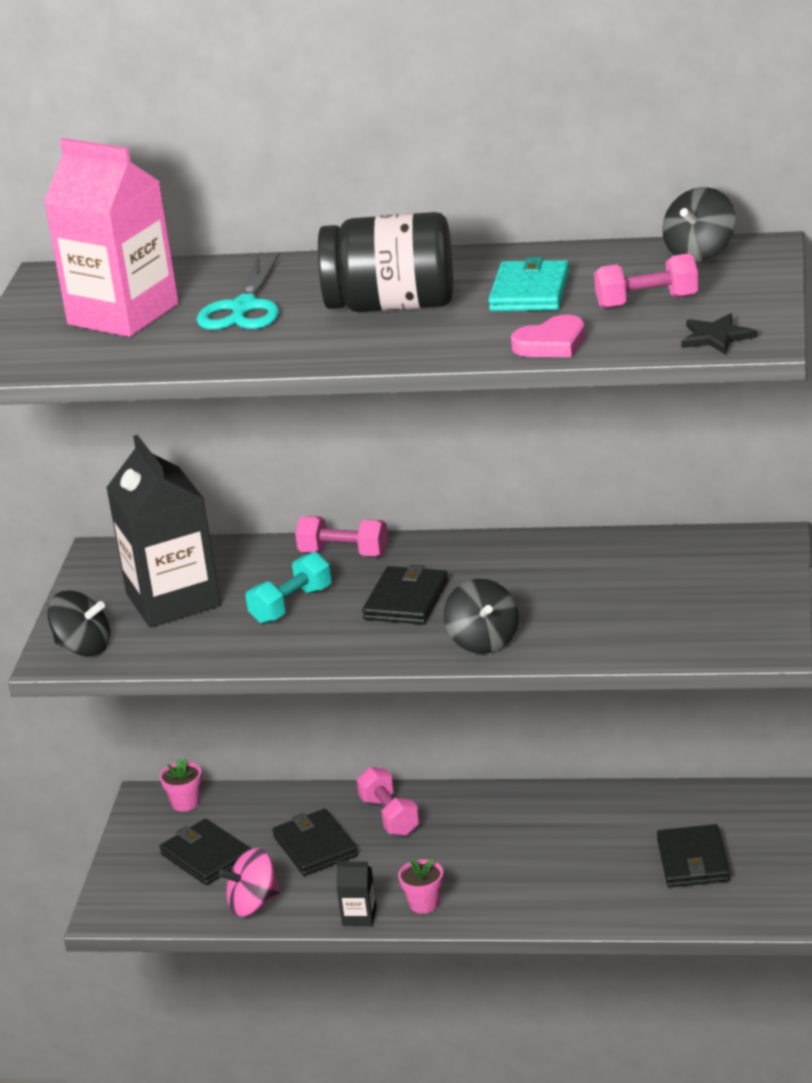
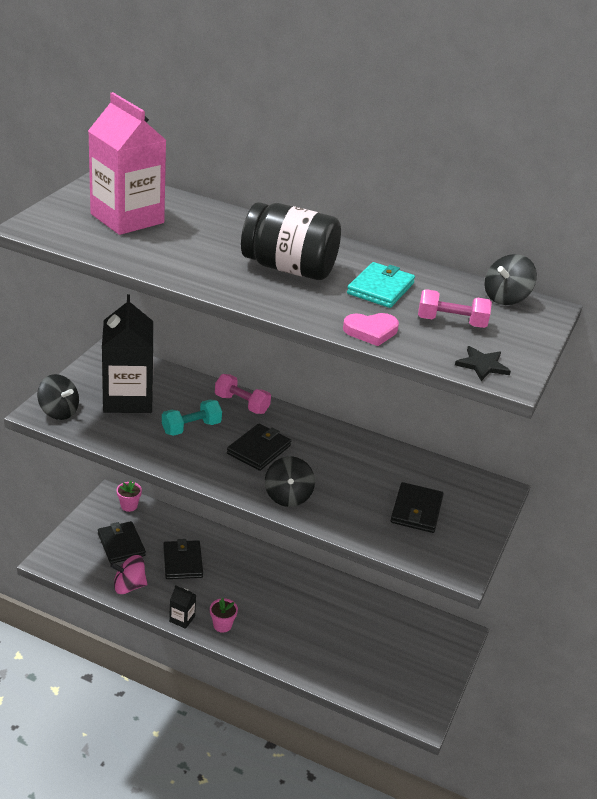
camera: 10 degrees right, 5 degrees up
turquoise scissors [197,253,280,330] -> none
pink dumbbell [357,767,420,836] -> none
black wallet [657,824,730,887] -> black wallet moved to [390,482,444,533]

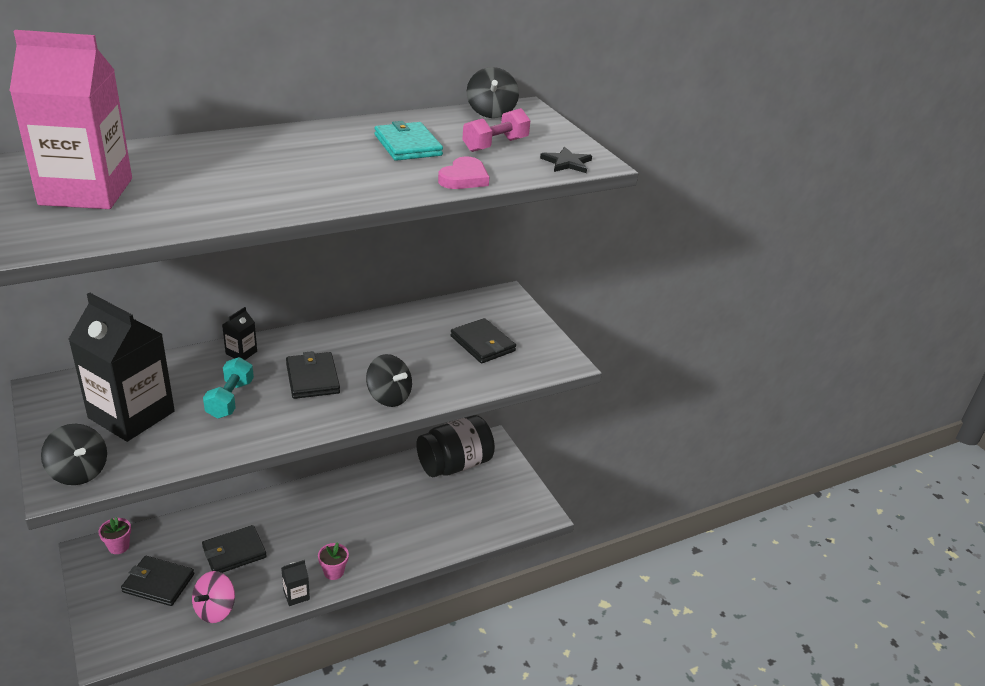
camera: 50 degrees left, 0 degrees up
black spinning top [37,374,79,420] -> black spinning top turned 60 degrees clockwise [41,424,107,485]
black wallet [163,539,203,579] -> black wallet turned 60 degrees counterclockwise [202,525,267,573]
pink dumbbell [215,374,271,414] -> black carton [222,307,257,360]
black jar [241,202,341,280] -> black jar moved to [416,415,495,477]

